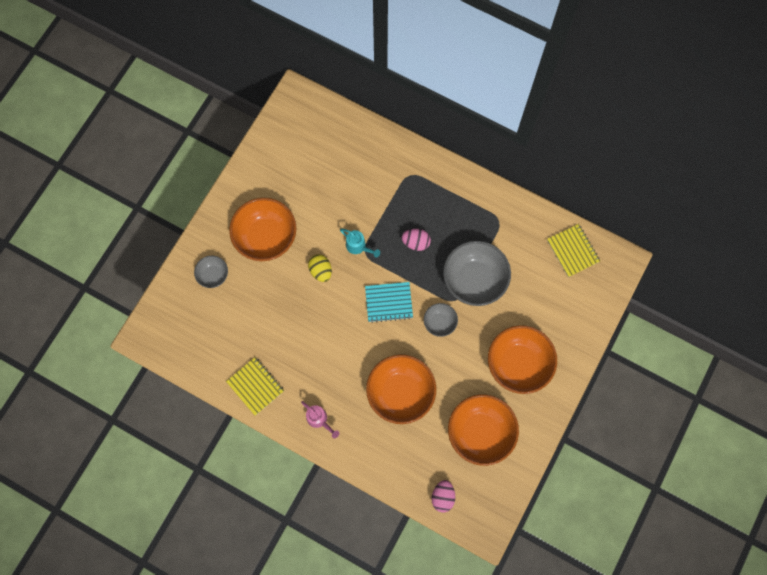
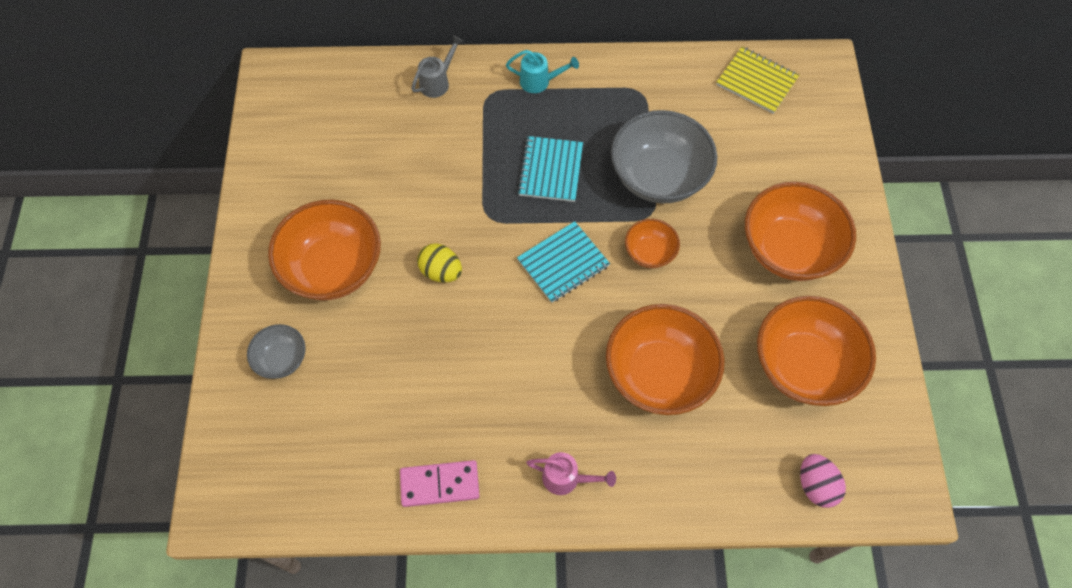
camera: 30 degrees left, 10 degrees down
yellow notebook [226,357,284,416] -> pink domino [400,460,479,507]
turquoise watering can [340,229,380,257] -> turquoise watering can moved to [506,50,579,93]
pink egg [402,229,431,251] -> turquoise notebook [517,136,583,202]
grey bowl [424,303,458,337] -> orange bowl [625,219,680,268]
none -> grey watering can [411,35,464,98]

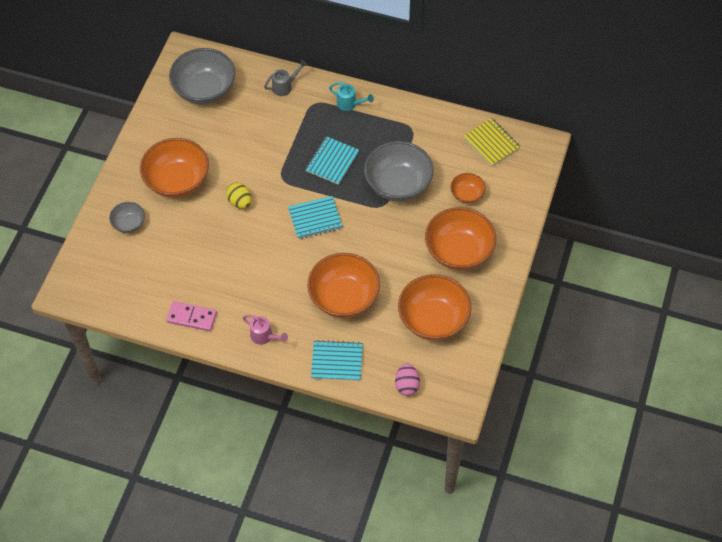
camera: 20 degrees right, 5 degrees down
orange bowl [625,219,680,268] -> orange bowl moved to [450,173,486,204]
none -> grey bowl [169,48,235,105]
none -> turquoise notebook [311,340,363,381]

